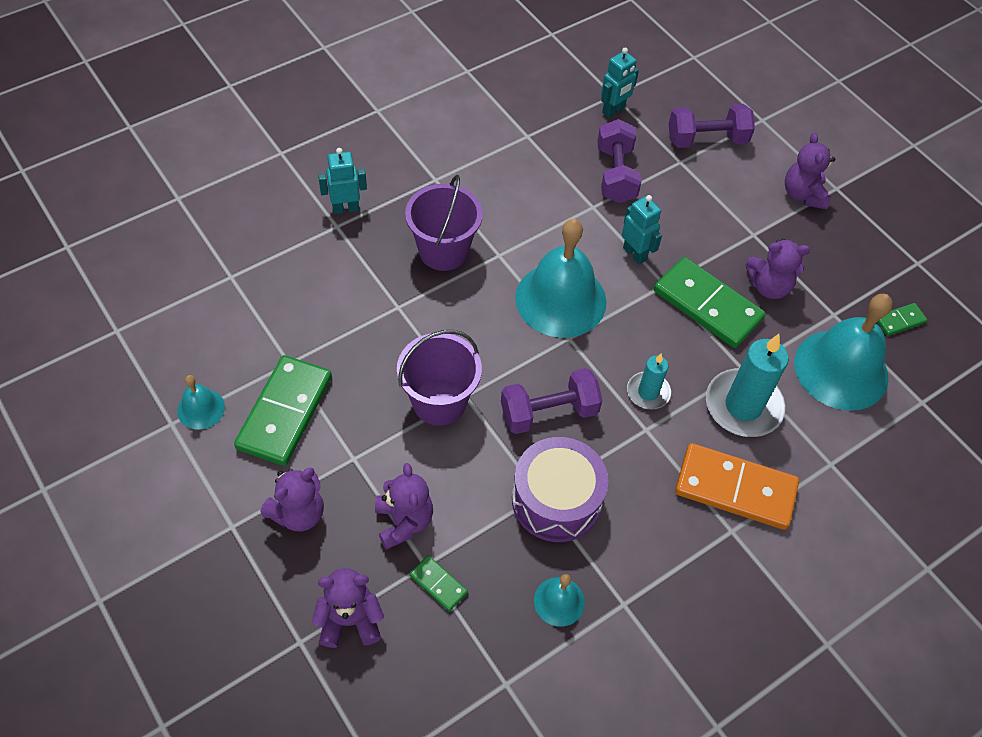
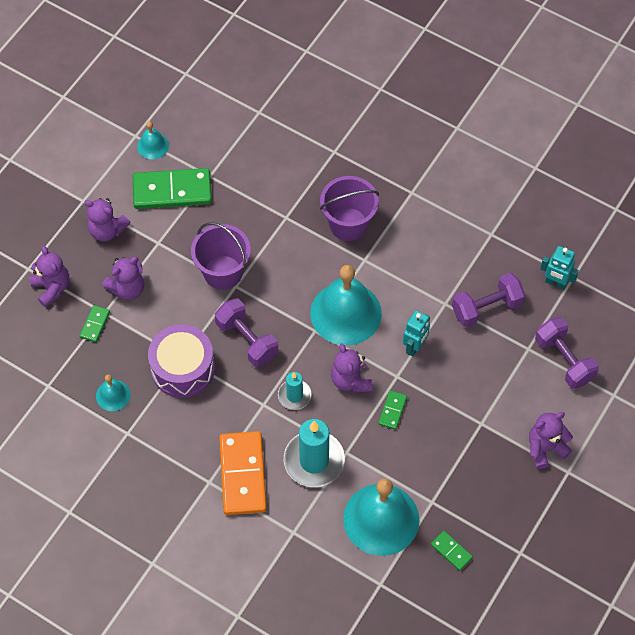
camera: 70 degrees right, 5 degrees up
turquoise robot [318,148,367,214] -> none
green domino [654,257,765,348] -> green domino [378,390,407,430], size x0.46
purple teddy bear [746,239,810,299] -> purple teddy bear moved to [331,344,373,393]

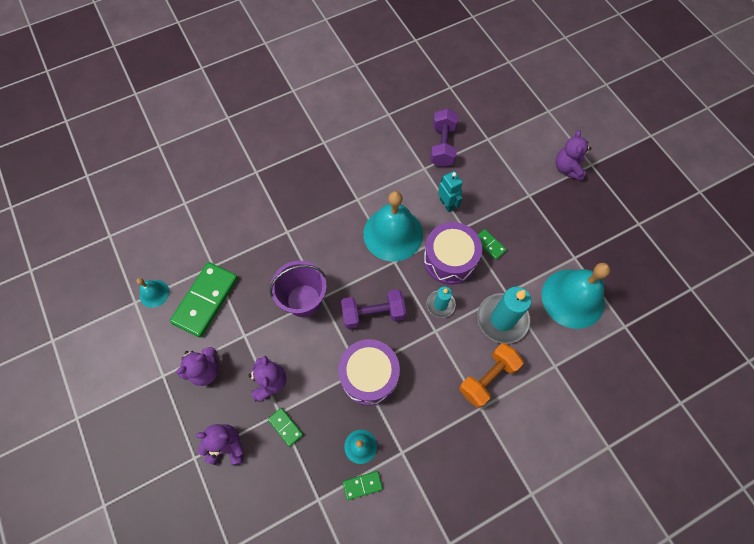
camera: 60 degrees left, 5 degrees up
orange domino [219,431,267,515] -> orange dumbbell [459,343,524,408]
purple bucket [320,176,379,241] -> none
purple teddy bear [331,344,373,393] -> purple drum [423,222,482,285]
green domino [431,531,473,571] -> green domino moved to [343,471,383,500]
purple dumbbell [535,317,599,389] -> none
turquoise robot [540,246,579,290] -> none

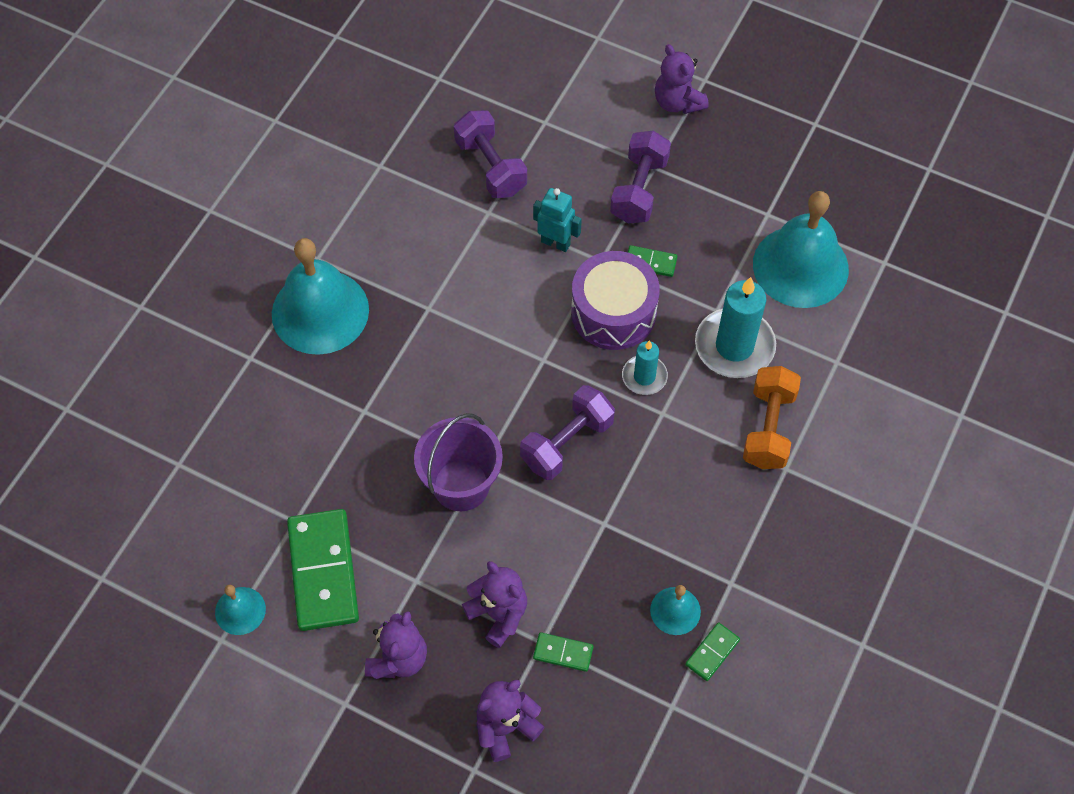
camera: 35 degrees left, 5 degrees down
purple drum [338,339,400,406] -> none
turquoise bell [363,191,423,261] -> turquoise bell moved to [272,238,369,355]
none -> purple dumbbell [610,131,671,223]

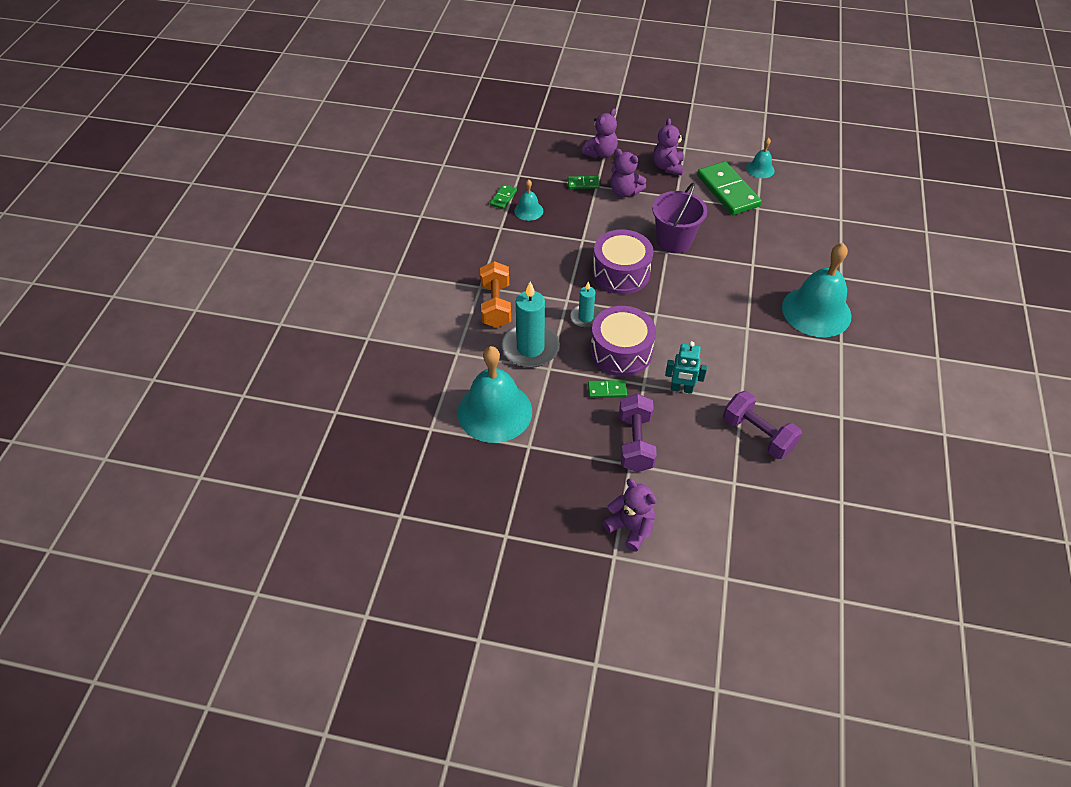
camera: 165 degrees right, 10 degrees down
purple dumbbell [520,385,615,480] -> purple drum [592,230,653,294]

